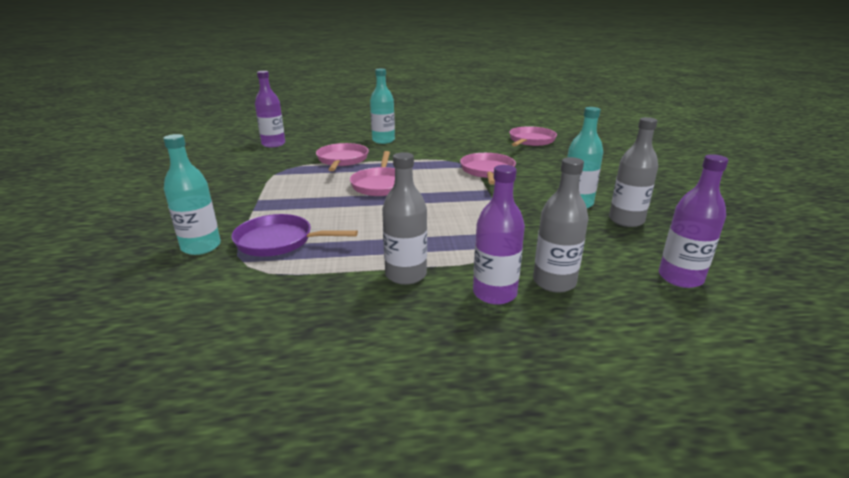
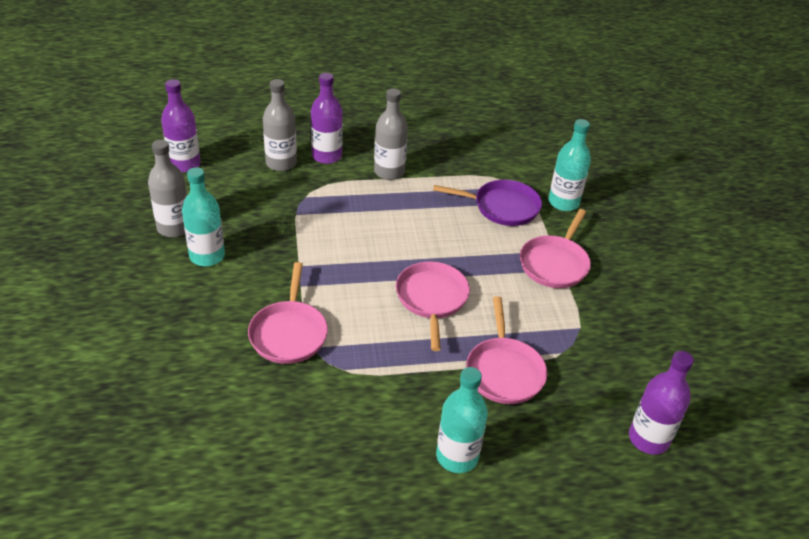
camera: 175 degrees right, 15 degrees up
pink pan [509,126,557,146] -> pink pan moved to [520,209,591,288]

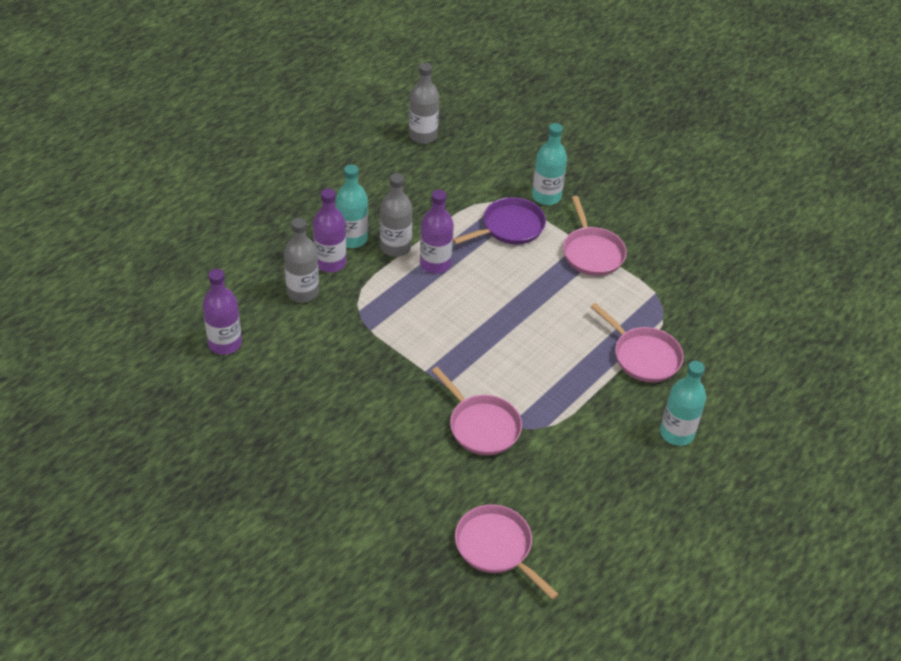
camera: 40 degrees left, 5 degrees up
grey bottle [148,140,187,237] -> grey bottle moved to [409,63,439,144]
turquoise bottle [182,167,225,266] -> turquoise bottle moved to [336,164,368,248]
pink pan [396,262,470,351] -> pink pan moved to [455,504,559,600]
purple bottle [629,351,694,455] -> purple bottle moved to [420,190,454,273]

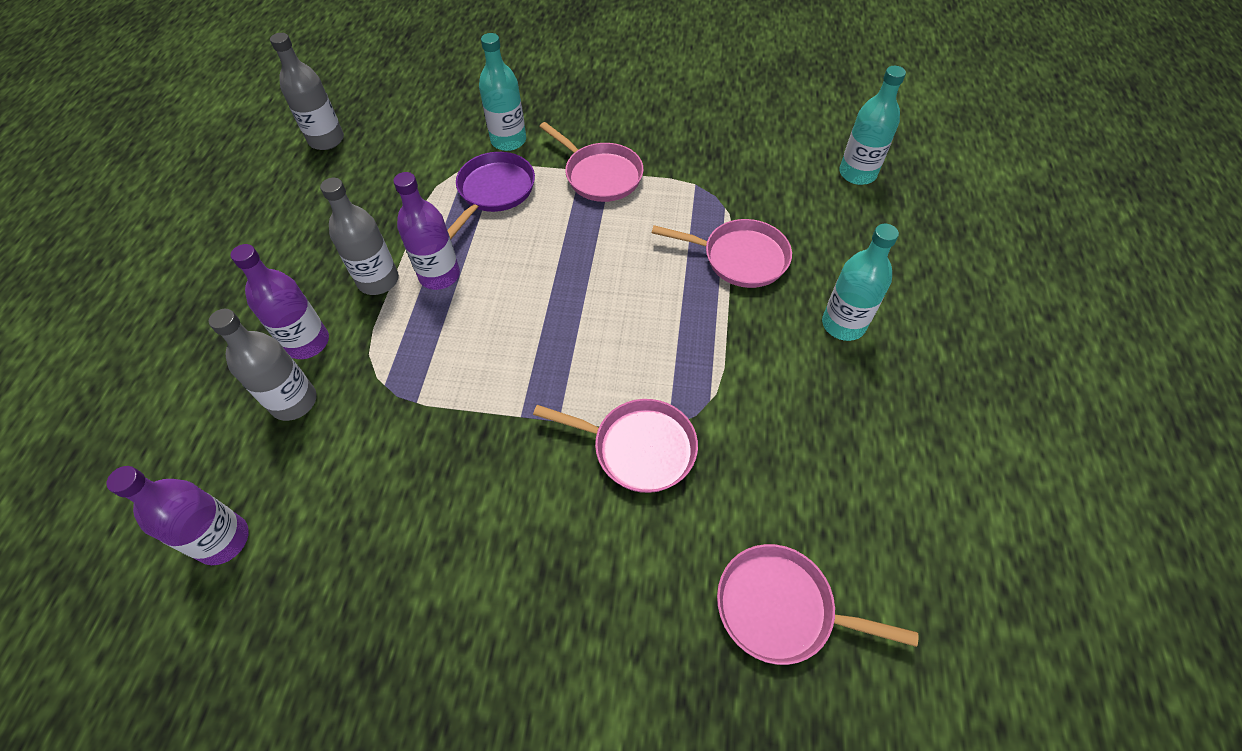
camera: 30 degrees left, 10 degrees up
turquoise bottle [336,164,368,248] -> turquoise bottle moved to [839,66,906,185]

